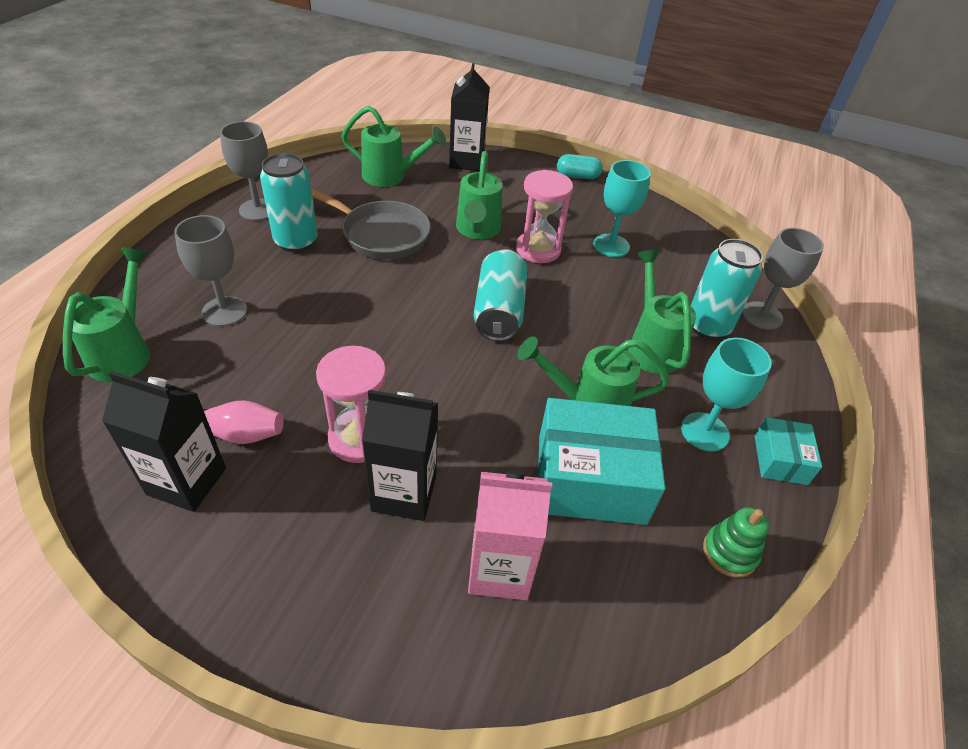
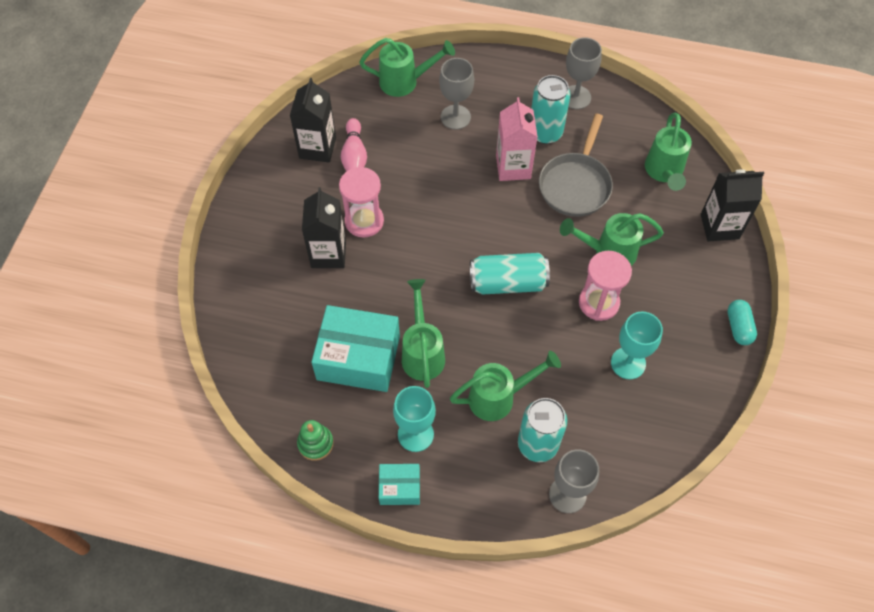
camera: 85 degrees right, 15 degrees up
pink carton [468,471,552,600] -> pink carton moved to [496,97,538,181]
turquoise box [538,398,665,525] -> turquoise box turned 75 degrees counterclockwise [311,305,400,392]

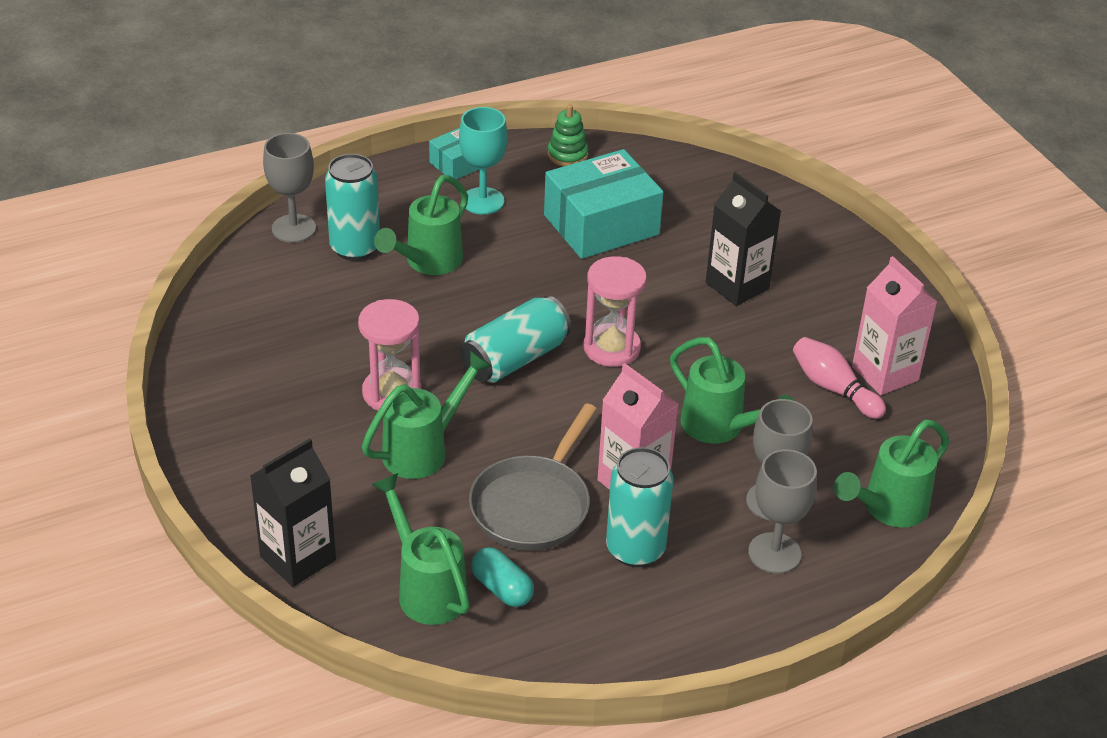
camera: 140 degrees right, 20 degrees down
black carton [290,78,336,163] -> pink carton [852,256,937,395]
pink hourglass [339,167,384,238] -> pink hourglass moved to [584,256,647,367]
green watering can [402,279,445,388] -> green watering can moved to [670,337,794,444]
grey pan [539,114,613,217] -> grey pan turned 135 degrees counterclockwise [469,403,597,551]
grey goblet [566,37,602,109] -> grey goblet moved to [748,449,817,574]
turquoise goblet [611,311,663,379] -> none
turquoise capsule [727,300,757,345] -> turquoise capsule moved to [471,547,534,607]

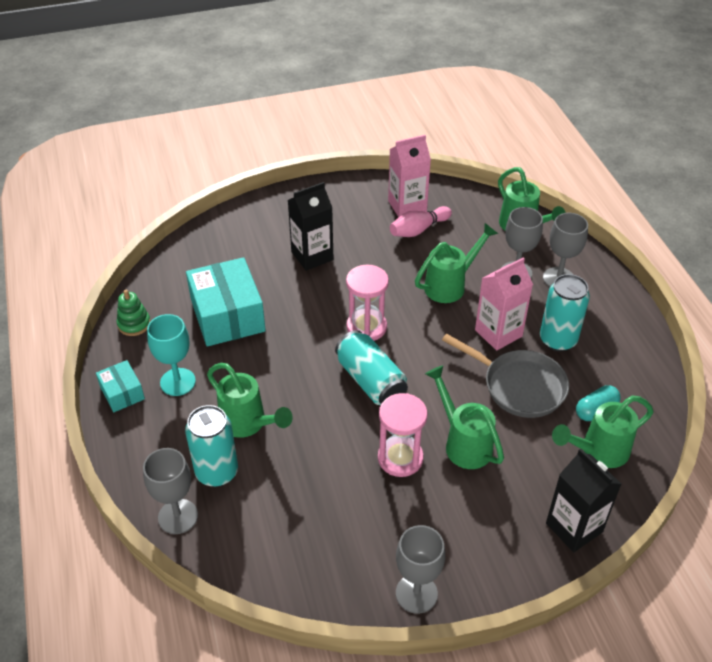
camera: 80 degrees left, 5 degrees up
none -> grey goblet [396,525,445,614]

